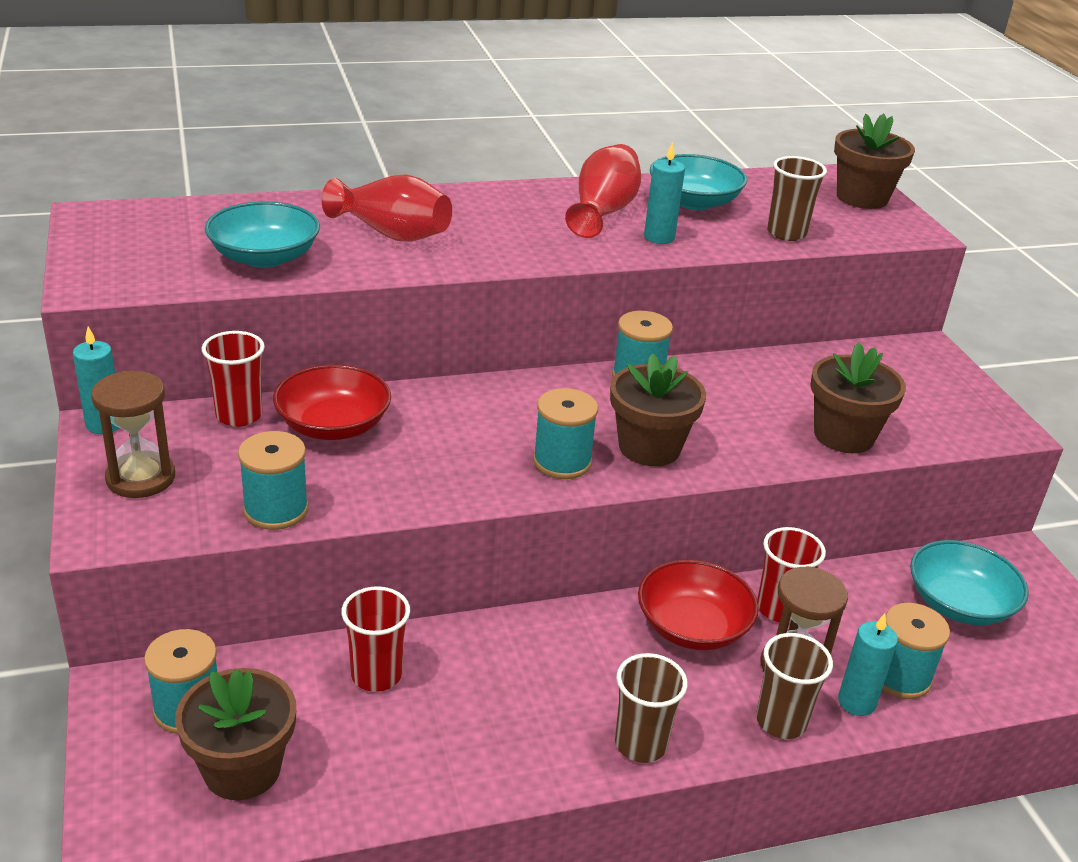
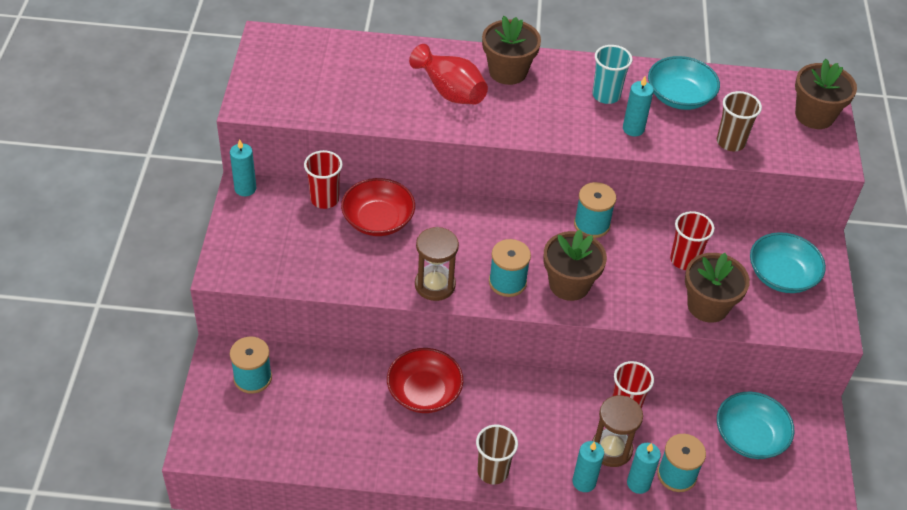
camera: 20 degrees right, 15 degrees up
brown hourglass [91,371,175,498] -> brown hourglass moved to [415,227,459,301]
brown flower pot [175,668,296,800] -> brown flower pot moved to [482,16,541,85]
turquoise bowl [205,201,320,268] -> turquoise bowl moved to [750,232,826,293]
turquoise spool [238,431,309,530] -> none
red cup [341,586,410,692] -> red cup moved to [670,211,714,270]
red vase [565,144,641,238] -> turquoise cup [592,45,632,104]
red bowl [638,560,758,650] -> red bowl moved to [387,348,463,413]
brown cup [756,633,833,739] -> turquoise candle [572,441,604,492]

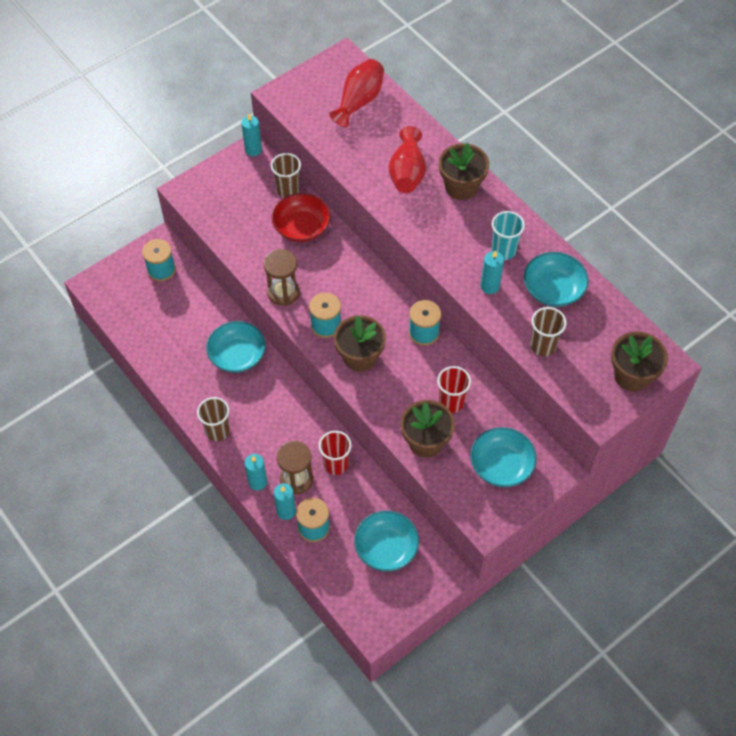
camera: 50 degrees right, 10 degrees up
red cup [304,150,343,209] -> brown cup [271,153,301,198]
red bowl [387,348,463,413] -> turquoise bowl [206,321,266,373]
none -> red vase [329,59,384,127]

